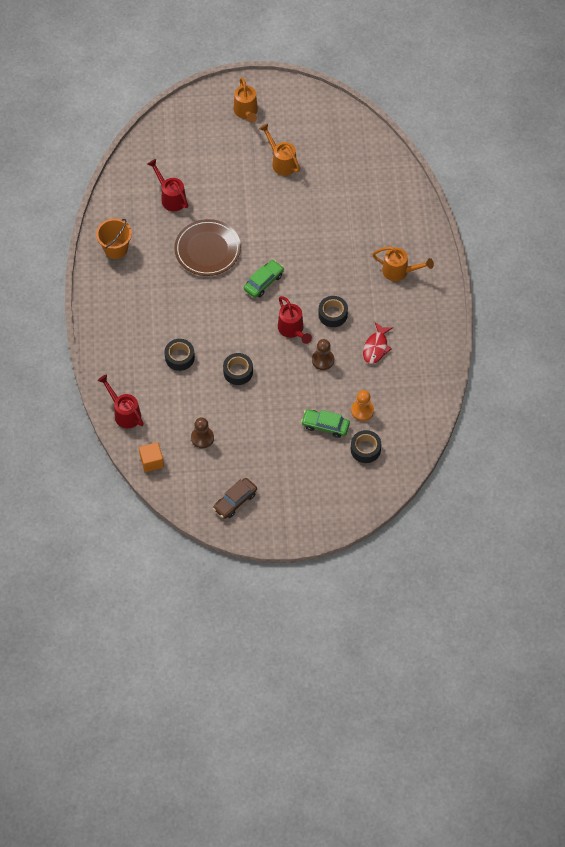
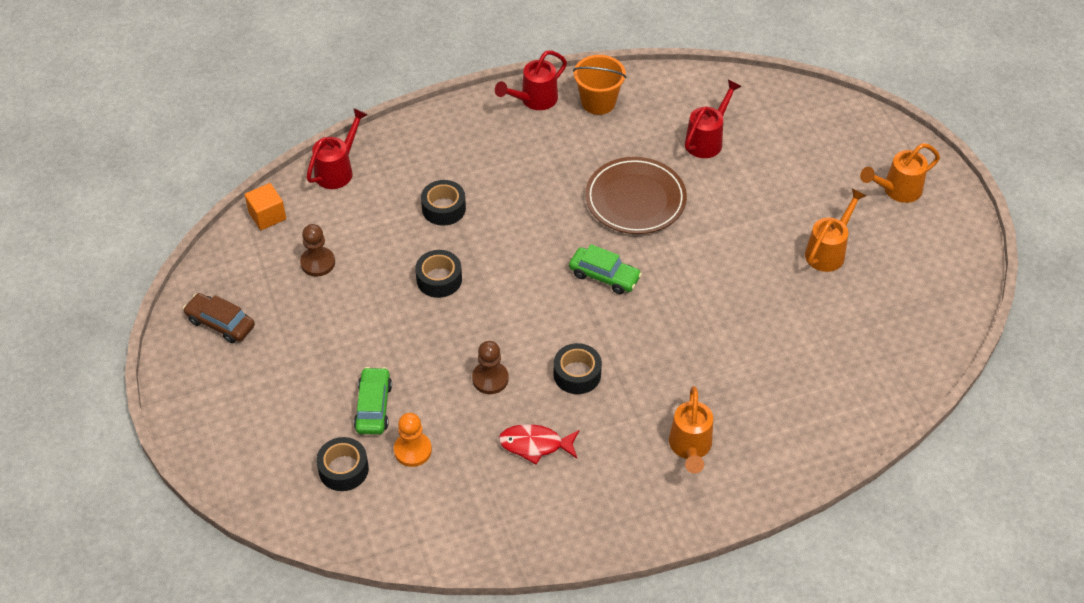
camera: 75 degrees right, 10 degrees down
red watering can [278,296,312,344] -> red watering can moved to [495,51,567,110]

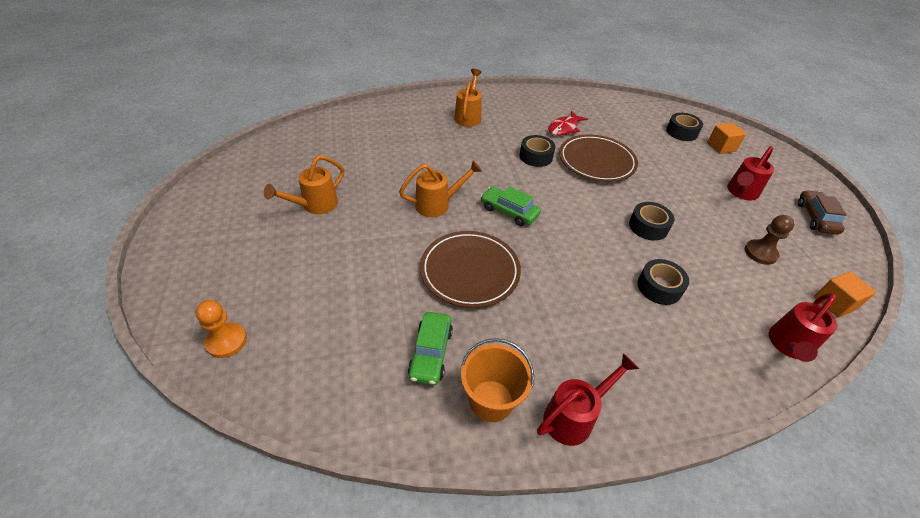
camera: 175 degrees left, 5 degrees down
brown car [183,293,255,343] -> brown car turned 120 degrees counterclockwise [798,190,847,235]
green car [354,367,392,435] -> green car moved to [408,312,453,385]
orange pawn [394,413,432,467] -> orange pawn moved to [195,300,247,358]
brown pawn [472,341,509,394] -> brown plate [559,134,638,182]
red fish [499,424,579,465] -> red fish turned 120 degrees clockwise [548,111,588,136]
red watering can [685,80,742,158] -> red watering can moved to [727,146,774,201]
orange watering can [860,143,940,203] -> orange watering can moved to [399,160,482,217]
none -> orange cube [707,123,746,154]

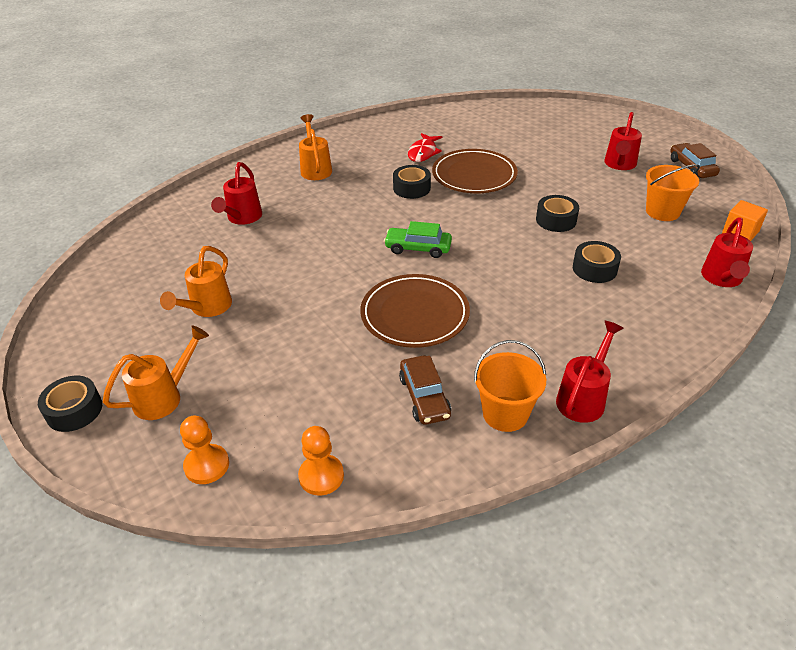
camera: 20 degrees left, 5 degrees down
orange watering can [399,160,482,217] -> orange watering can moved to [103,326,209,420]
green car [408,312,453,385] -> brown car [399,355,451,425]
black tape [666,113,703,141] -> black tape moved to [38,376,102,432]
orange cube [707,123,746,154] -> none
brown pawn [745,215,794,265] -> orange bucket [646,164,700,221]
none -> red watering can [211,162,262,225]
none -> orange pawn [298,426,344,496]

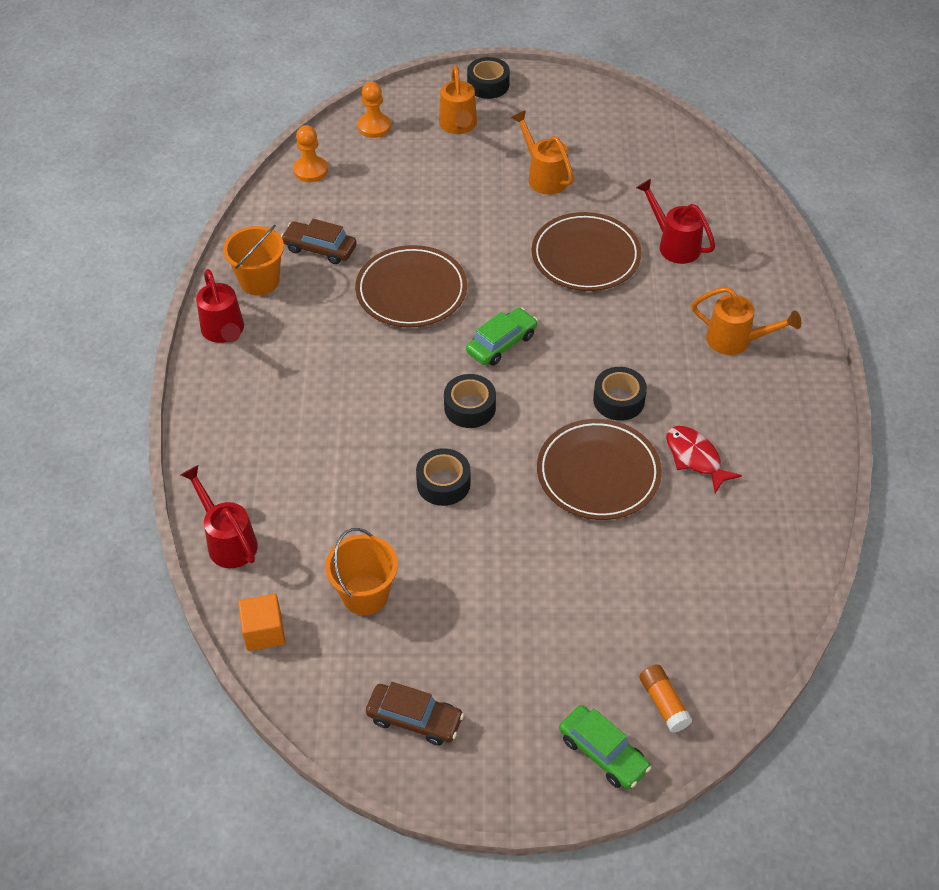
camera: 125 degrees right, 10 degrees up
black tape [573,241,621,283] -> black tape moved to [444,374,496,428]
red watering can [604,112,642,170] -> none
none -> brown plate [532,212,642,291]
none -> green car [559,705,651,789]
none -> orange glue stick [639,664,693,733]

